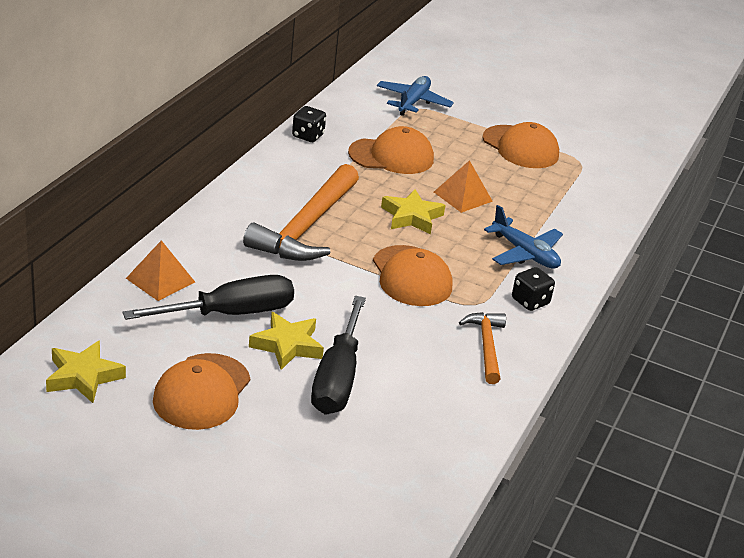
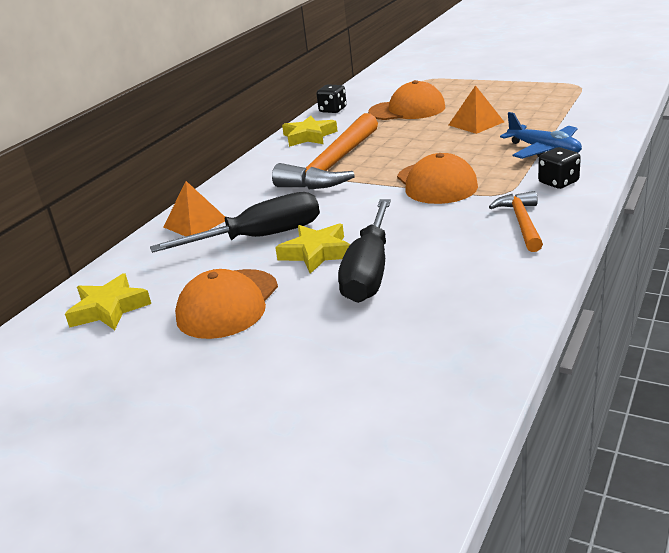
camera: 10 degrees right, 5 degrees down
blue plane [377,76,454,116] -> none
yellow star [381,189,445,235] -> yellow star moved to [282,116,338,147]
orange cap [482,122,559,168] -> none

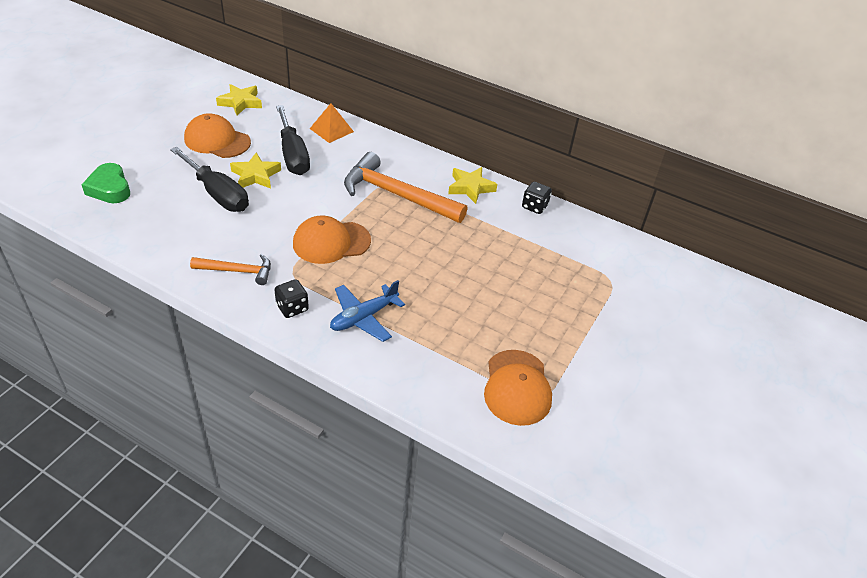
camera: 85 degrees right, 15 degrees up
black screwdriver [338,199,391,303] -> black screwdriver turned 150 degrees counterclockwise [170,147,249,212]
orange cap [368,80,445,120] -> orange cap moved to [484,350,552,426]
orange pyramid [449,85,504,134] -> none
none -> green heart [81,163,130,203]

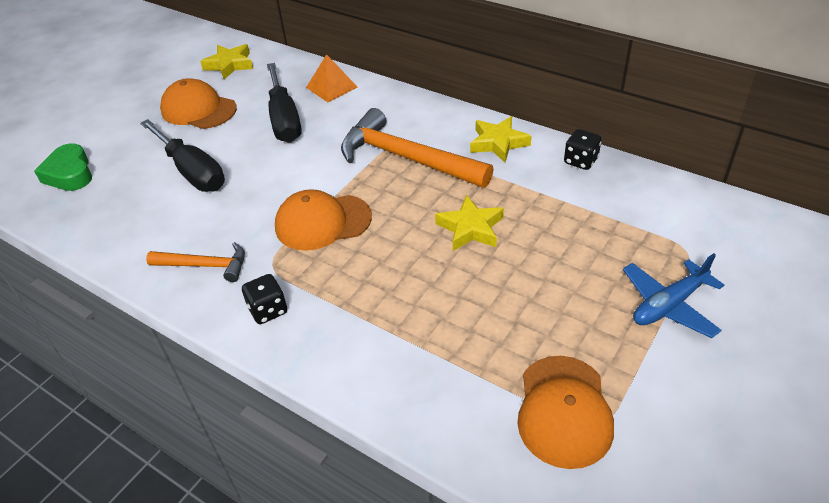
camera: 10 degrees right, 0 degrees up
yellow star [230,153,281,188] -> yellow star moved to [435,195,504,251]
blue plane [330,280,405,342] -> blue plane moved to [623,253,724,338]

